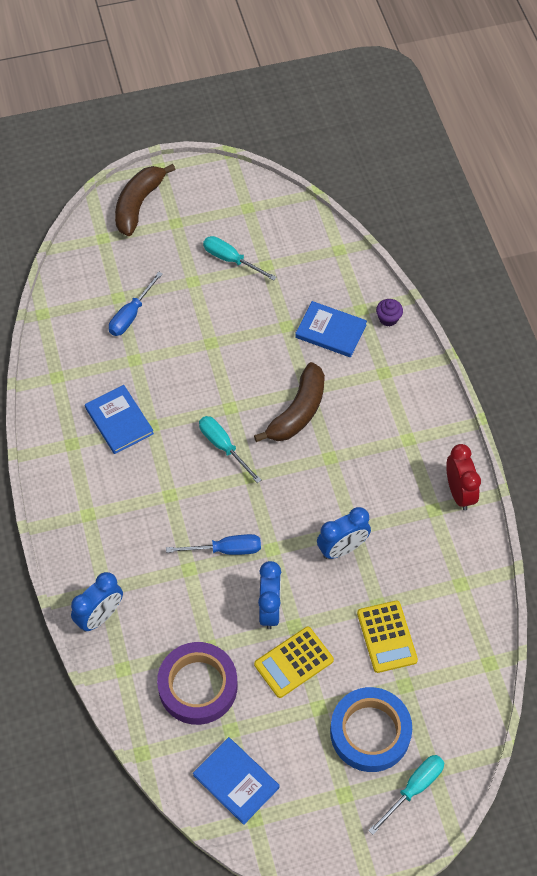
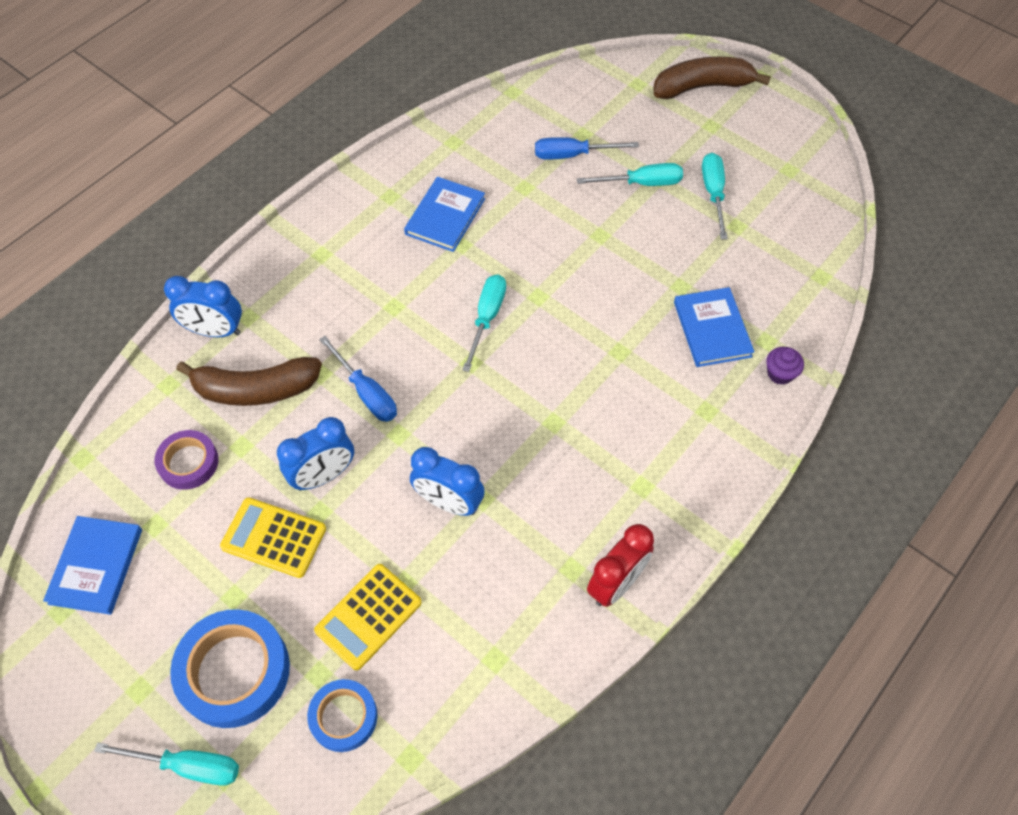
camera: 55 degrees right, 0 degrees up
purple tape [157,642,238,725] -> purple tape [154,430,219,490], size x0.60
brown banana [254,362,325,442] -> brown banana moved to [176,357,322,406]
none -> blue tape [307,679,378,752]
none -> turquoise screwdriver [577,163,683,186]

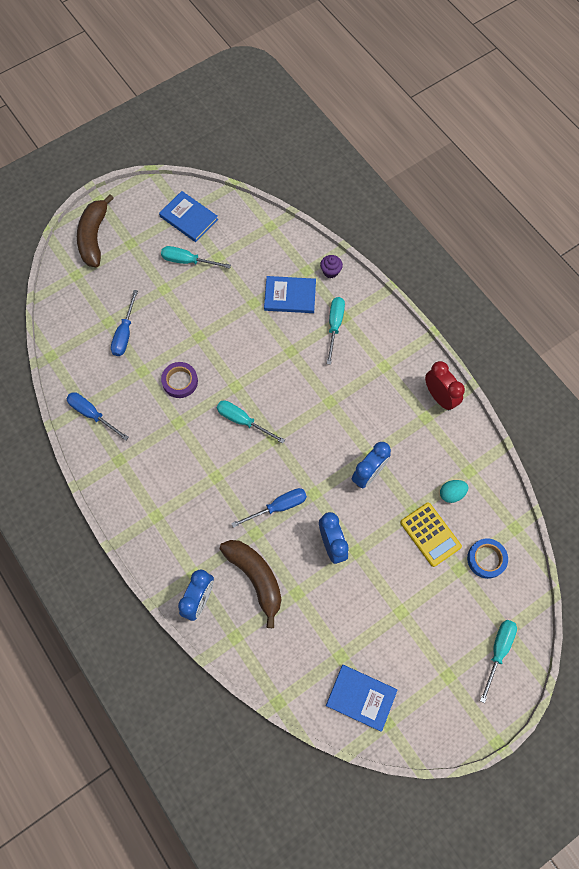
camera: 75 degrees left, 10 degrees up
purple tape [154,430,219,490] -> purple tape moved to [161,362,198,398]
blue tape [170,609,290,728] -> none
brown banana [176,357,322,406] -> brown banana turned 45 degrees counterclockwise [220,540,281,628]
yellow calculator [220,497,326,578] -> none
blue book [404,177,485,252] -> blue book moved to [159,191,218,242]
turquoise screwdriver [577,163,683,186] -> turquoise screwdriver moved to [326,297,345,365]
none -> blue screwdriver [66,392,129,440]
none -> turquoise egg [440,480,468,503]

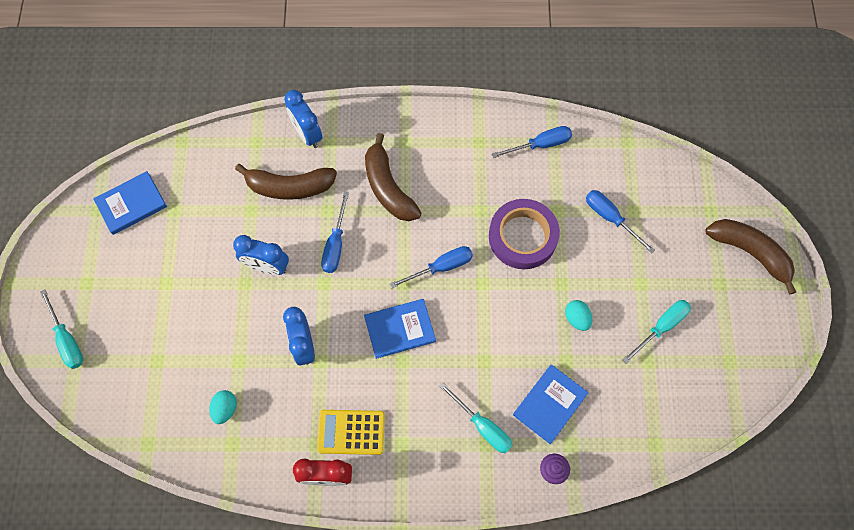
camera: 125 degrees right, 0 degrees up
blue book [159,191,218,242] -> blue book moved to [364,299,436,359]
purple tape [161,362,198,398] -> purple tape [489,199,560,269], size x1.68
turquoise screwdriver [217,400,285,444] -> blue screwdriver [390,246,473,288]
yellow calculator [400,502,462,567] -> yellow calculator moved to [317,410,385,455]
blue tape [467,539,508,579] -> none
none -> brown banana [365,133,421,221]
none -> turquoise egg [565,300,592,331]

